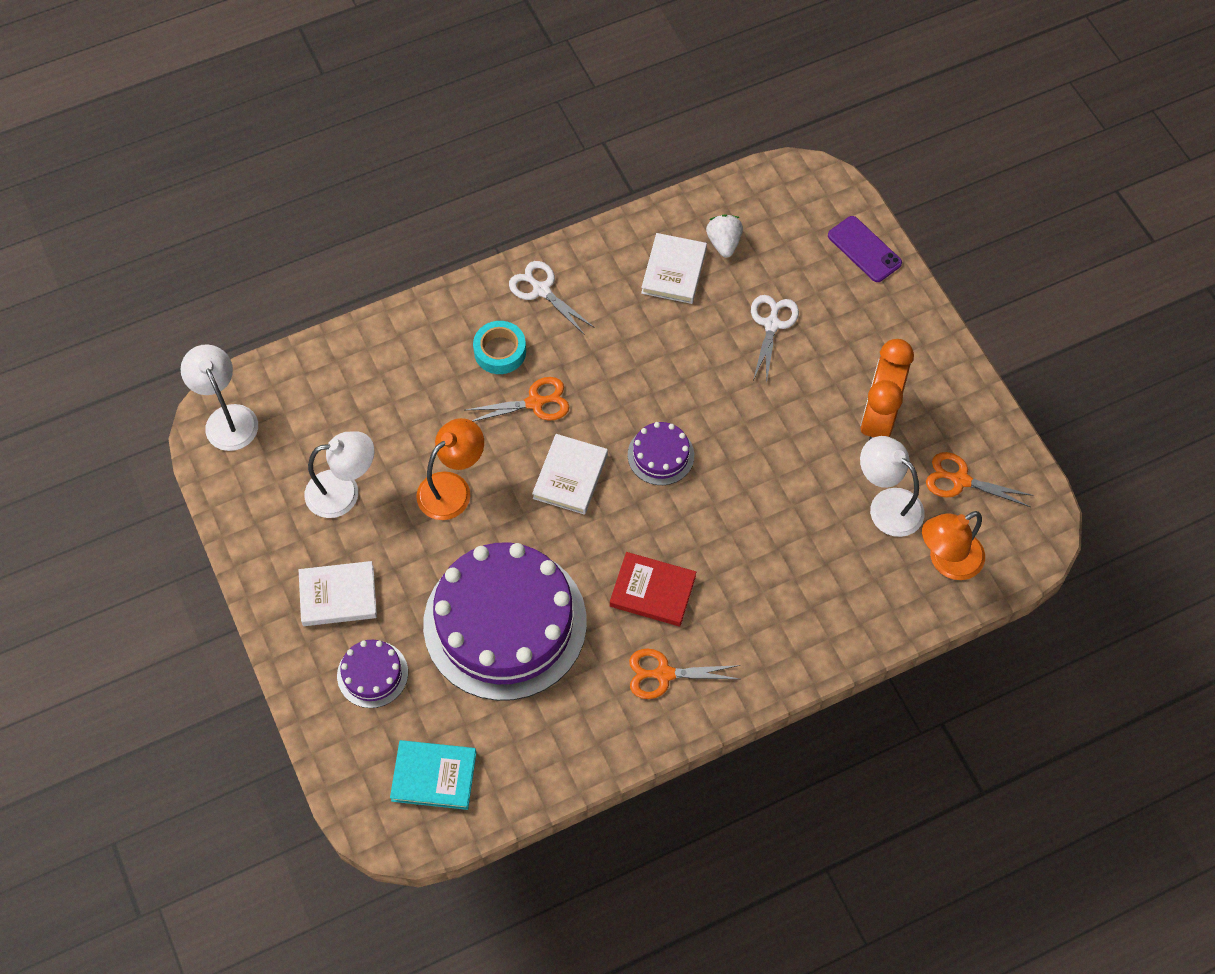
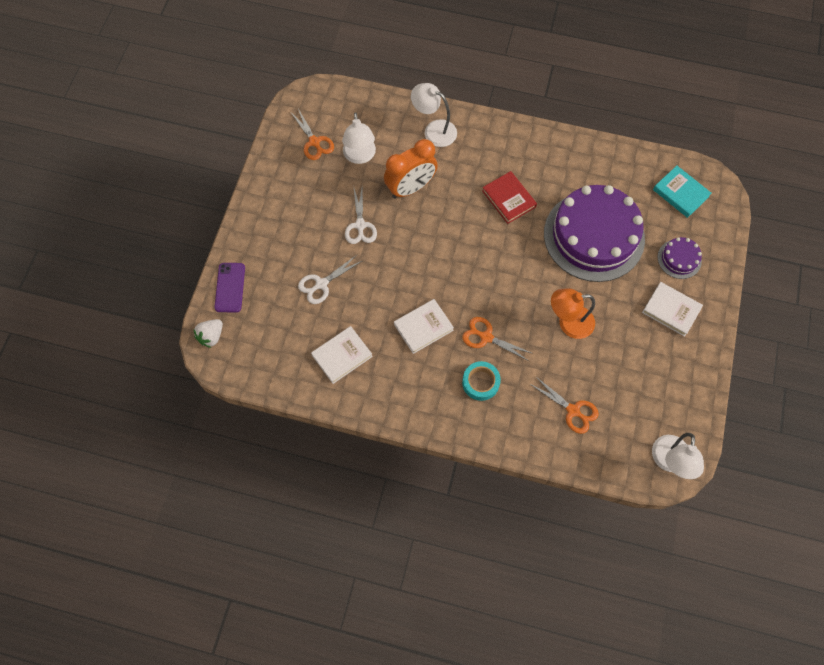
camera: 140 degrees left, 5 degrees up
white lamp [304,431,375,518] -> white lamp moved to [411,83,457,147]
white scissors [509,261,594,335] -> white scissors moved to [345,185,377,244]
white book [532,434,608,515] -> white book moved to [394,299,454,354]
purple cake [628,422,694,485] -> none
orange scissors [629,649,740,699] -> orange scissors moved to [530,376,599,434]
white strawberry [706,214,743,258] -> white strawberry moved to [193,319,223,348]
orange clock [860,339,914,440] -> orange clock moved to [384,139,438,199]
orange lamp [922,511,985,580] -> none

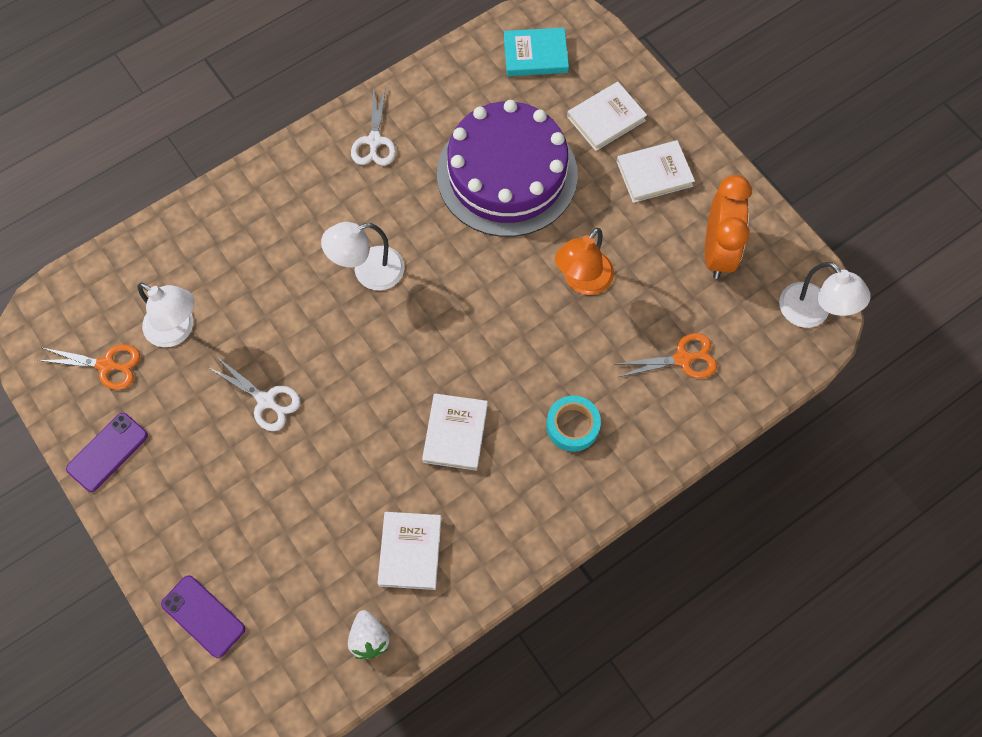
camera: 50 degrees left, 0 degrees up
white strawberry [193,319,223,348] -> white strawberry moved to [348,610,389,659]
white scissors [298,255,362,304] -> white scissors moved to [351,86,396,166]
orange clock [384,139,438,199] -> orange clock moved to [705,175,751,279]
white lamp [411,83,457,147] -> white lamp moved to [321,222,405,290]
orange scissors [462,317,531,361] -> none
red book [482,171,537,224] -> none
purple cake [658,237,702,279] -> white book [567,82,647,151]
none -> purple phone [66,413,148,492]

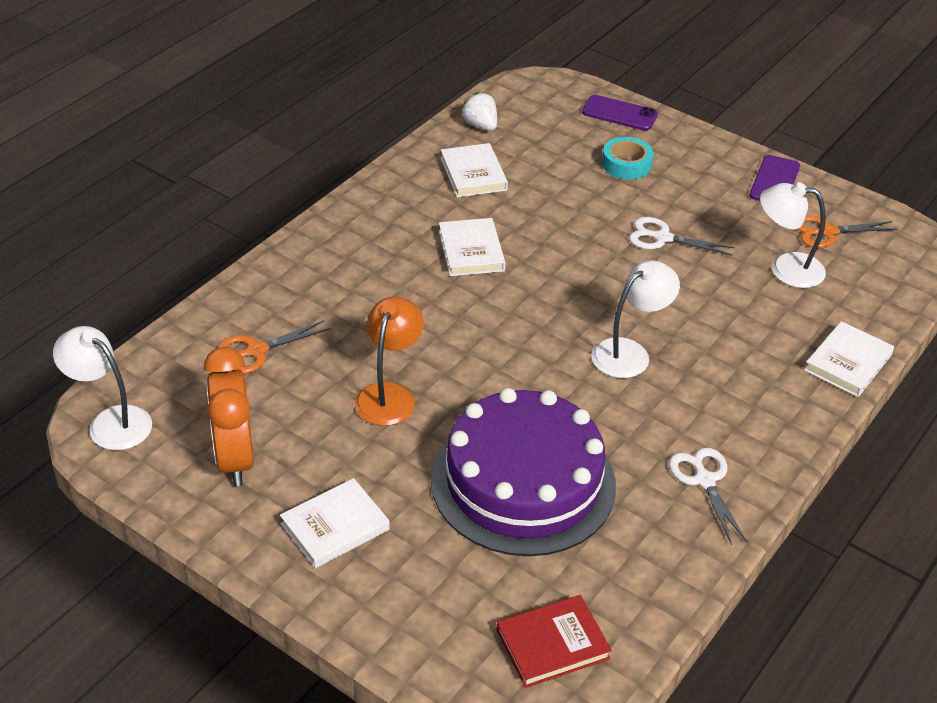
camera: 160 degrees right, 25 degrees down
turquoise book [504,28,569,76] -> red book [496,595,612,688]
turquoise tape [546,396,601,452] -> turquoise tape moved to [602,137,654,180]
white book [567,82,647,151] -> white book moved to [804,321,894,397]

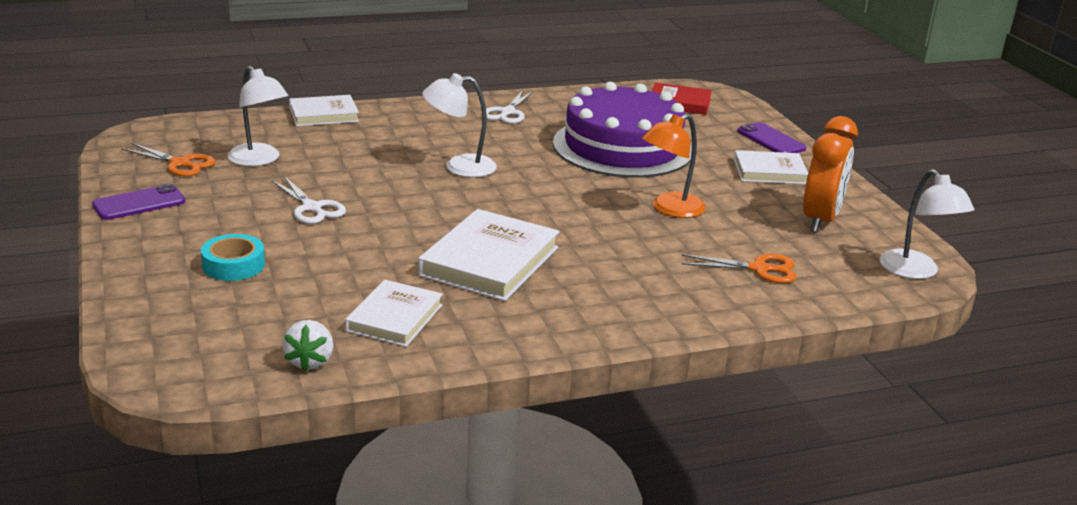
camera: 145 degrees left, 15 degrees down
white book [439,218,506,276] -> white book [418,209,560,301], size x1.57
purple phone [582,95,658,131] -> purple phone moved to [737,122,806,153]

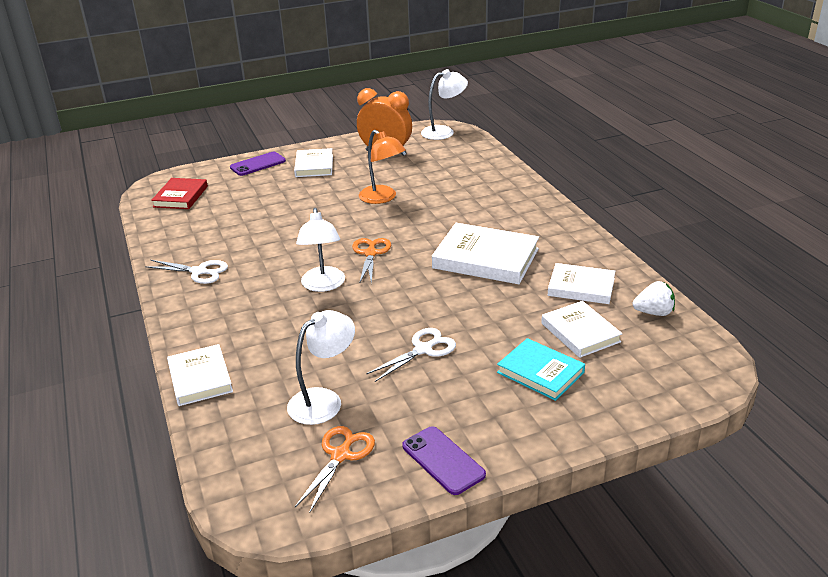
camera: 90 degrees left, 5 degrees up
turquoise tape [201,234,265,281] -> turquoise book [497,338,585,401]
purple cake [553,82,692,178] -> none
orange scissors [682,254,797,283] -> orange scissors moved to [352,238,391,284]
none -> white book [541,301,622,358]

